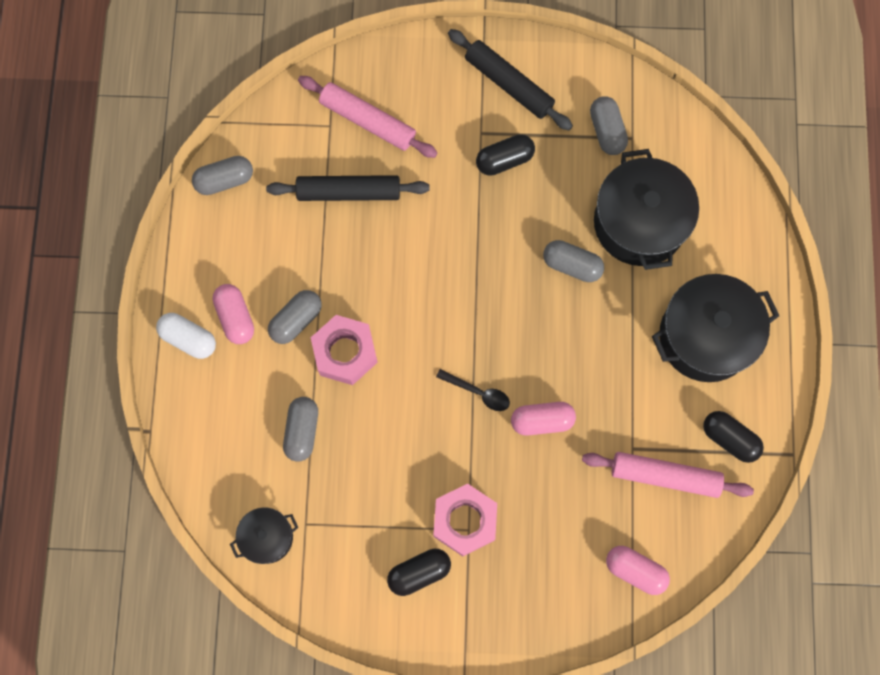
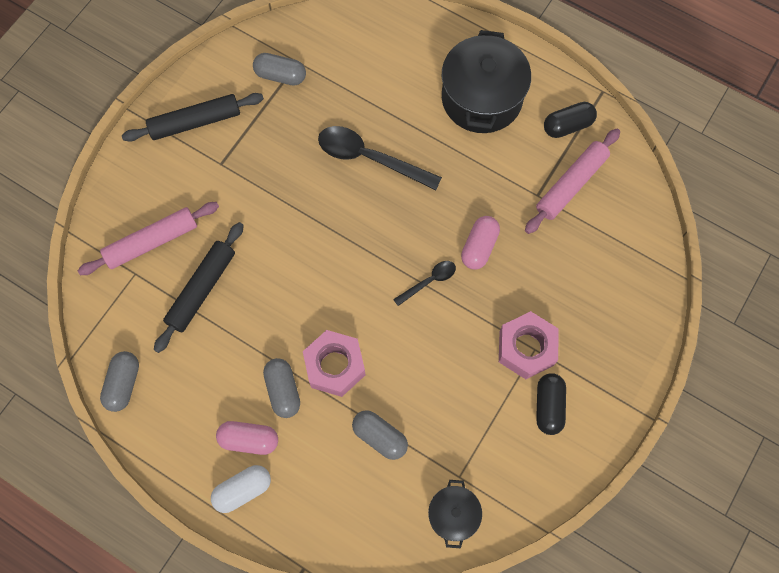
camera: 60 degrees left, 5 degrees down
black capsule [476,134,535,176] -> none
grey capsule [543,240,604,282] -> black spoon [318,126,442,190]
black pot [594,149,699,270] -> none
pink capsule [606,546,670,595] -> none

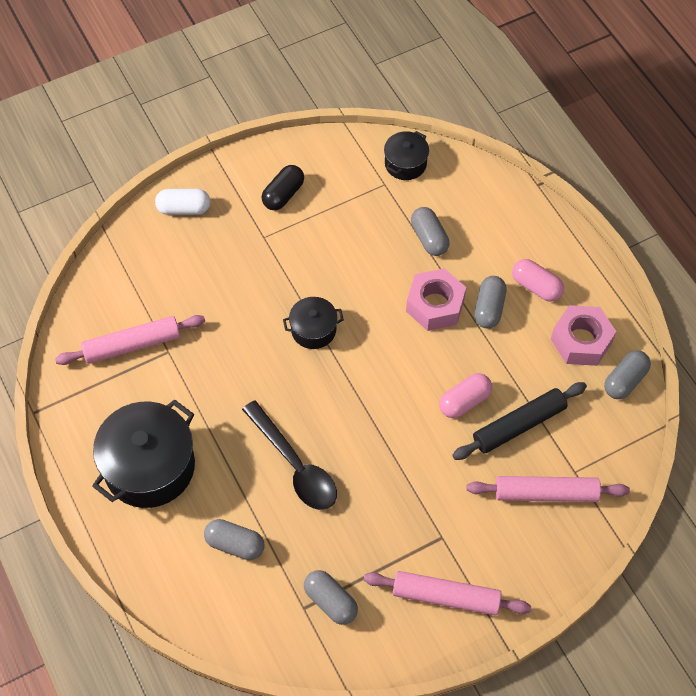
camera: 150 degrees left, 10 degrees down
black rolling pin [122,93,264,142] -> pink rolling pin [364,571,531,615]
white capsule [211,465,271,513] -> white capsule moved to [155,189,210,215]
black spoon [393,261,456,306] -> black pot [283,297,344,349]
pink capsule [461,216,500,270] -> pink capsule moved to [439,373,492,418]
pink nut [499,311,559,379] -> pink nut moved to [551,305,617,366]
black capsule [544,102,597,138] -> none
none -> grey capsule [204,519,265,560]

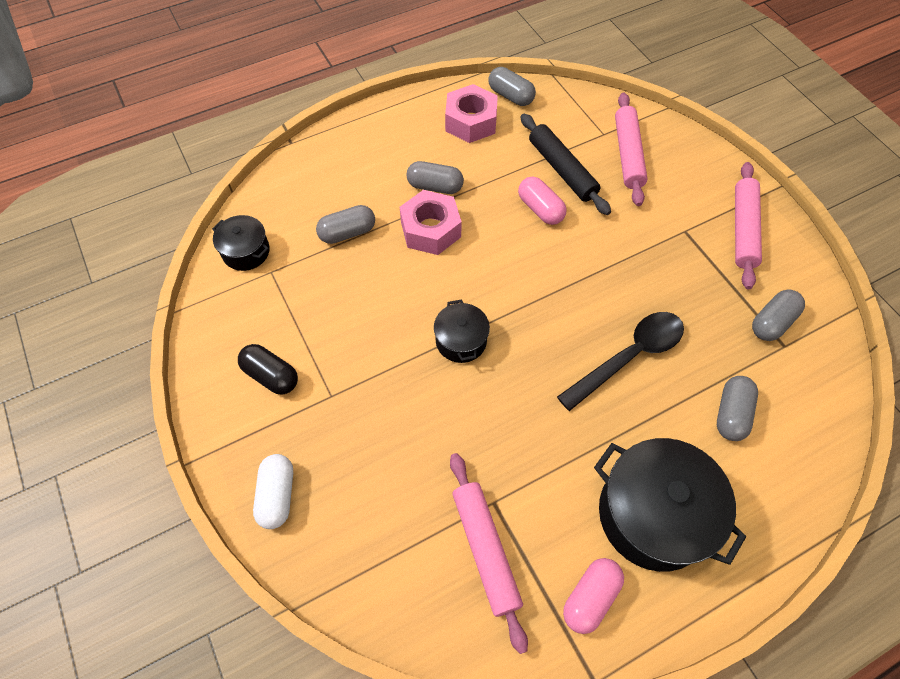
camera: 90 degrees left, 0 degrees up
pink capsule [512,259,564,302] -> pink capsule moved to [563,558,624,634]

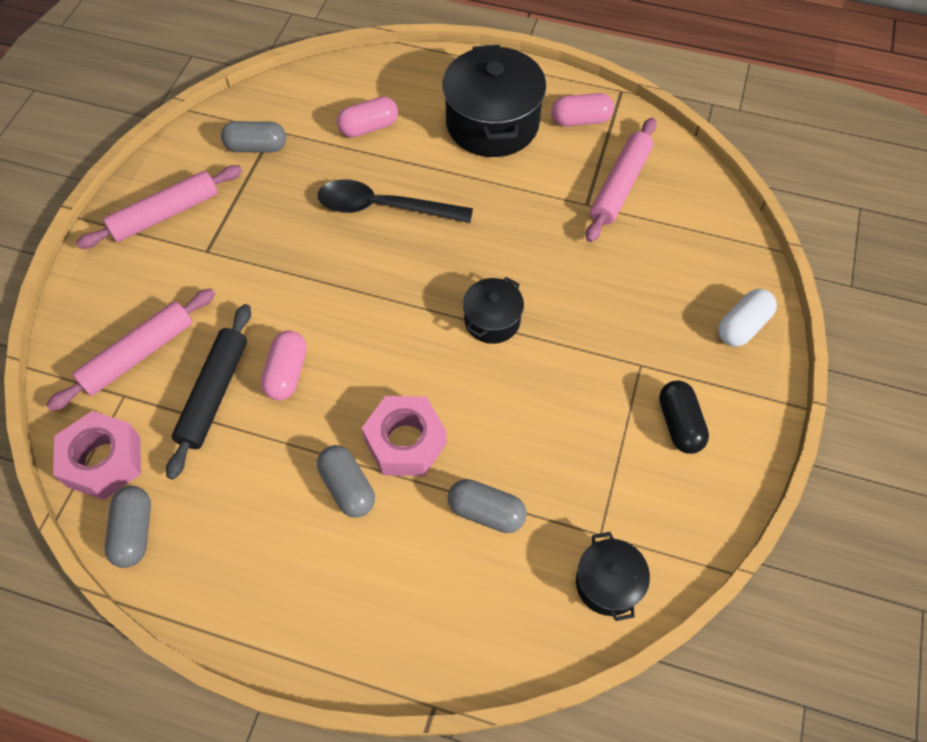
camera: 135 degrees left, 0 degrees up
pink nut [445,84,498,143] -> pink nut moved to [53,411,141,500]
grey capsule [717,376,758,441] -> pink capsule [337,96,398,137]

